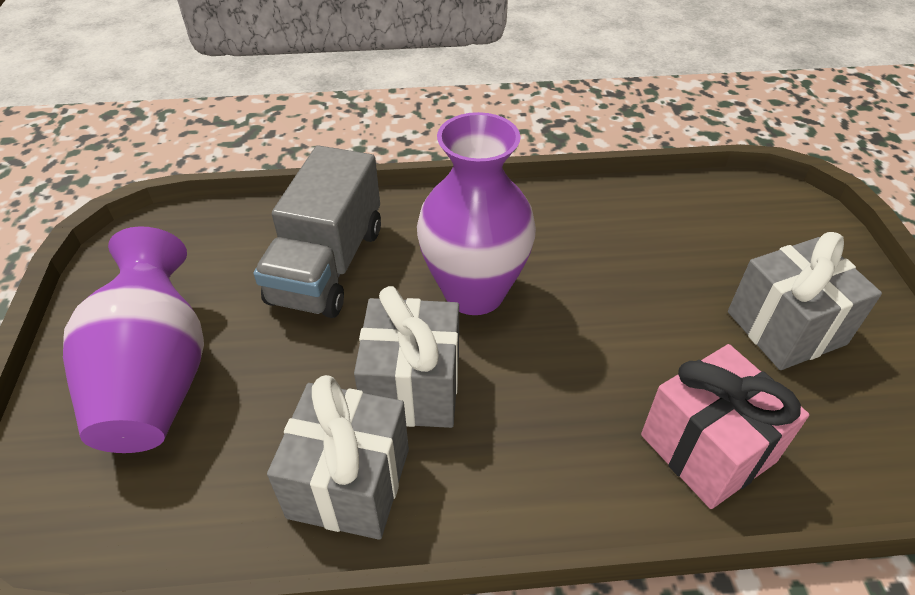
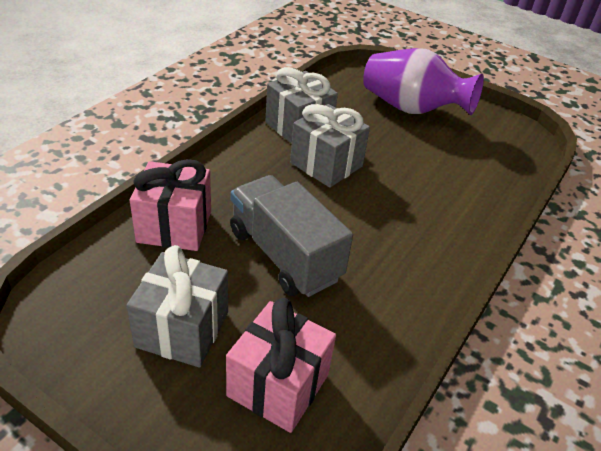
camera: 125 degrees right, 5 degrees down
grey truck [254,145,381,318] -> grey truck moved to [230,175,353,297]
purple vase [417,112,536,315] -> none
none -> pink gift [226,298,336,433]

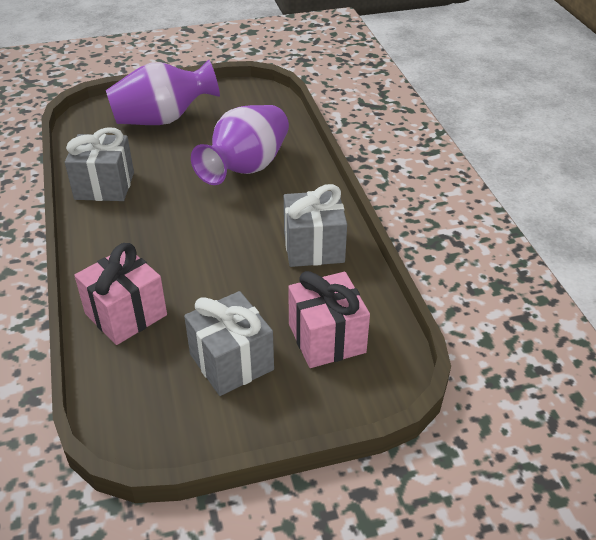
camera: 45 degrees left, 0 degrees up
grey truck [230,175,353,297] -> none
grey gift [290,104,370,188] -> grey gift moved to [284,184,347,267]
none -> purple vase [191,105,289,185]

